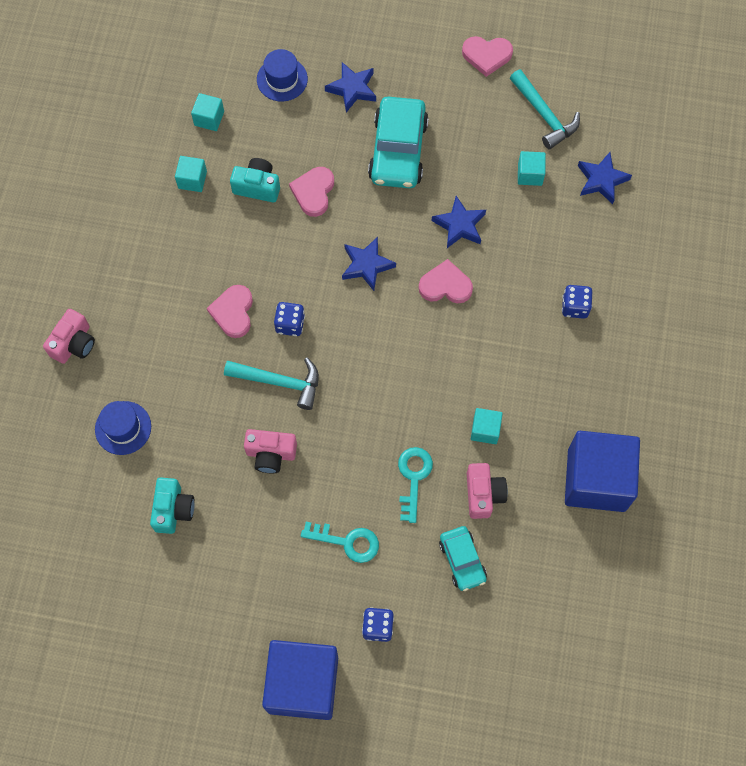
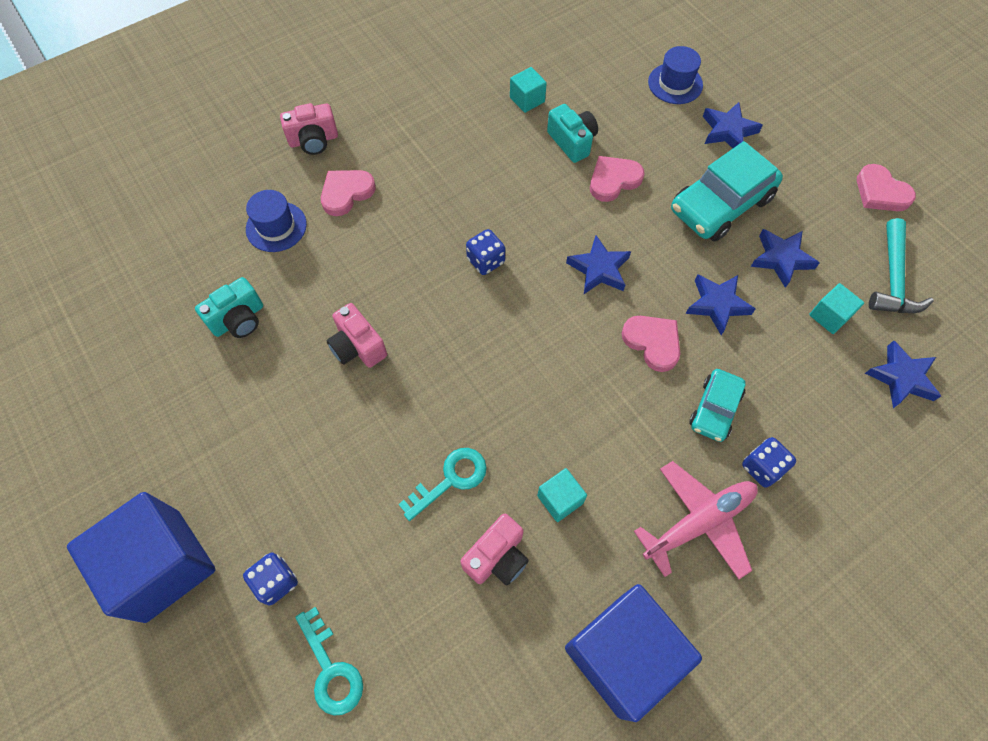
camera: 45 degrees right, 5 degrees down
turquoise cube [191,93,224,131] -> none
pink heart [207,285,253,338] -> pink heart moved to [321,170,376,216]
turquoise hammer [224,358,319,410] -> none
turquoise key [301,522,379,563] -> turquoise key moved to [296,607,363,716]
turquoise car [439,526,487,591] -> turquoise car moved to [689,369,746,442]
none -> pink plane [634,461,758,579]
none -> blue star [751,229,820,288]

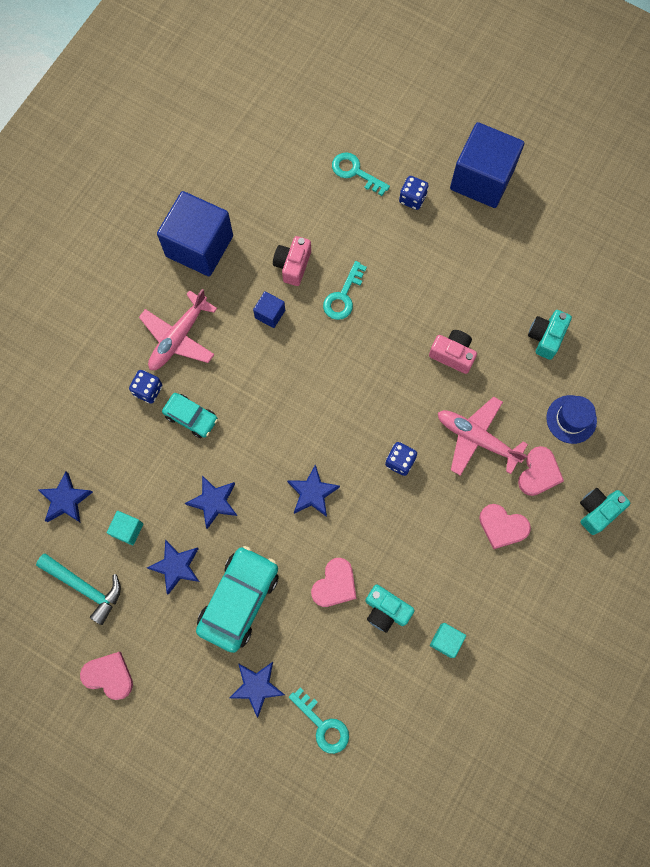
camera: 155 degrees right, 10 degrees up
pink camera [280,103,338,155] -> turquoise camera [580,488,630,535]
turquoise cube [537,468,587,522] -> blue cube [253,291,285,328]
pink heart [621,316,680,372] -> pink heart moved to [479,504,531,549]
blue hat [648,46,703,104] -> turquoise key [289,687,349,754]
turquoise car [689,369,746,442] -> turquoise car turned 120 degrees clockwise [162,393,218,438]
turquoise hammer [869,218,934,313] -> turquoise hammer turned 135 degrees clockwise [36,553,121,625]
none -> pink plane [438,397,528,476]

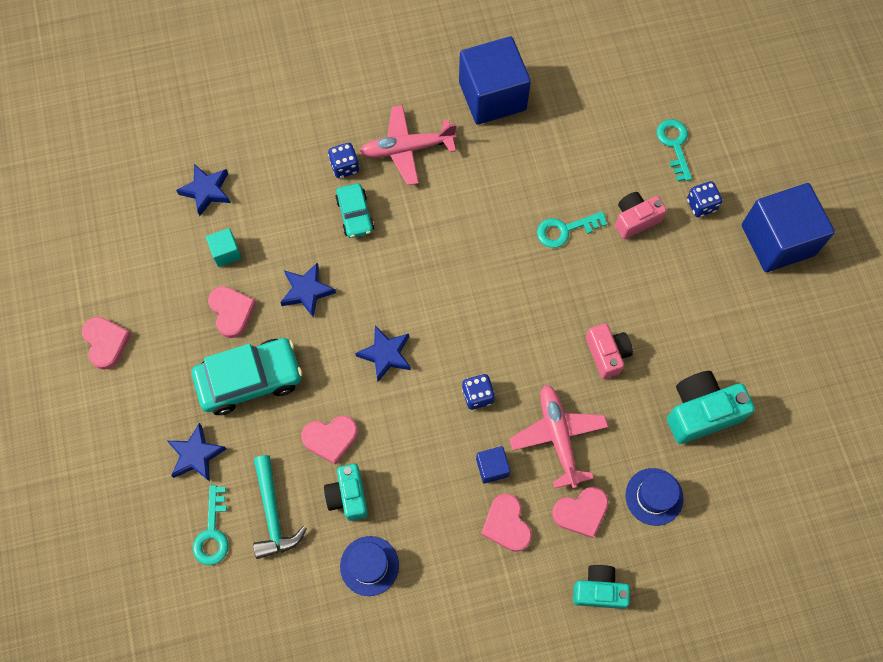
camera: 45 degrees right, 5 degrees down
turquoise hammer [36,553,121,625] -> turquoise hammer moved to [253,455,307,559]
blue star [147,540,200,595] -> pink heart [208,286,256,338]
blue cube [253,291,285,328] -> blue cube moved to [476,446,510,484]
pink camera [273,236,311,286] -> pink camera moved to [615,192,667,239]
turquoise cube [430,623,466,658] -> blue hat [340,536,399,596]
turquoise camera [528,310,572,360] -> turquoise camera [667,371,755,444], size x1.52

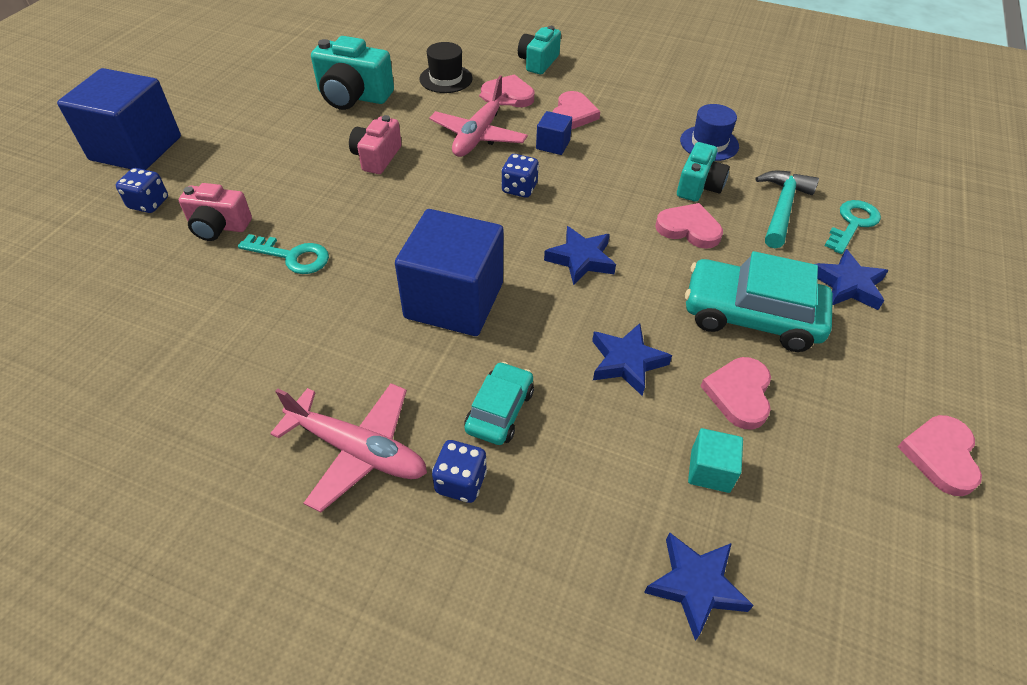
camera: 145 degrees left, 20 degrees down
blue cube [459,36,531,125] -> blue cube moved to [395,209,503,336]
turquoise camera [573,565,630,609] -> turquoise camera turned 75 degrees clockwise [518,26,561,74]
blue hat [625,468,683,526] -> black hat [419,42,473,93]
turquoise key [657,119,692,181] -> none

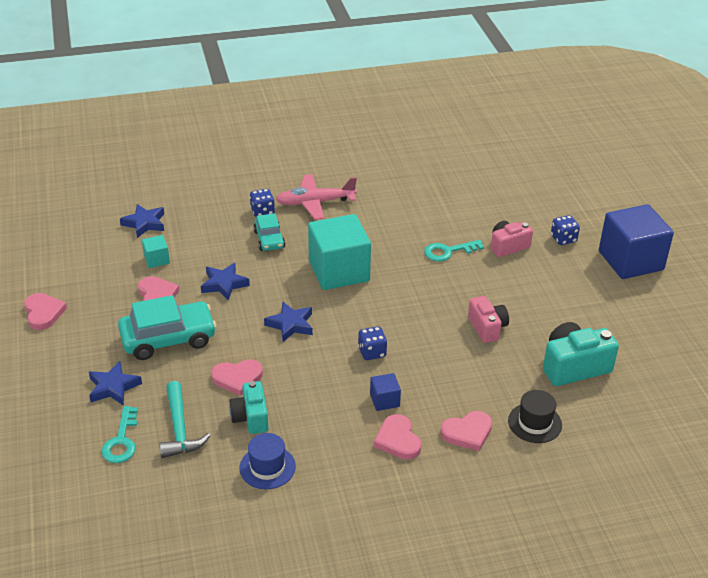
camera: 145 degrees right, 10 degrees down
blue cube [395,209,503,336] -> turquoise cube [308,214,371,290]
pink plane [429,75,528,157] -> none
turquoise camera [518,26,561,74] -> none

